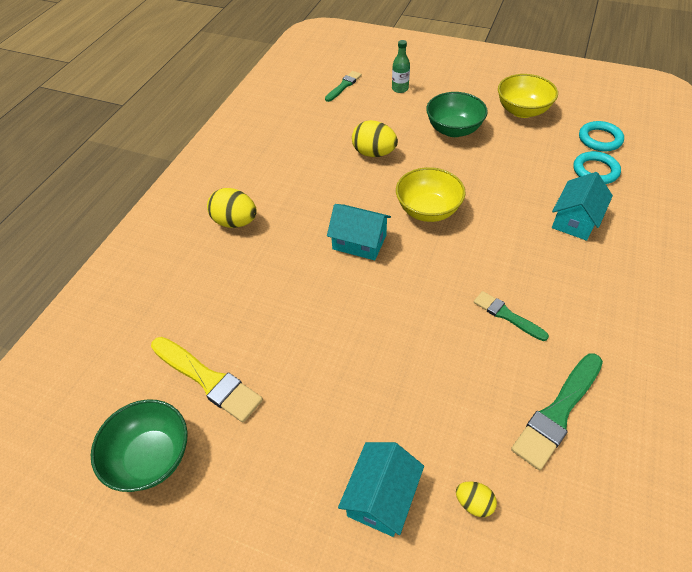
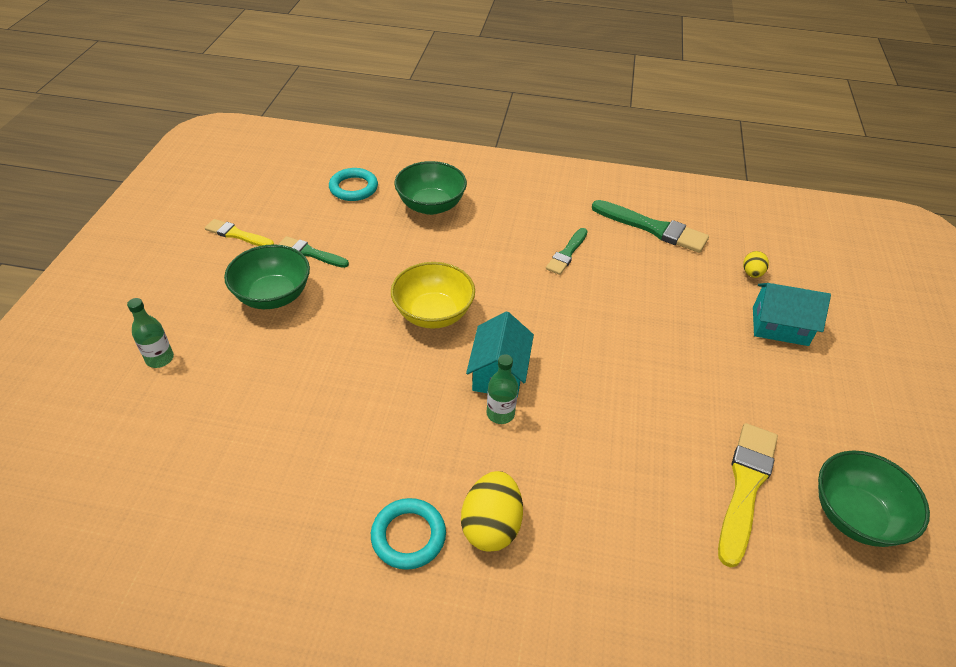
camera: 105 degrees left, 5 degrees down
green brush [325,71,362,102] -> green brush moved to [278,236,349,268]
yellow egg [352,120,398,157] -> none
yellow bowl [498,74,558,118] -> yellow brush [205,219,274,246]
turquoise house [552,172,613,241] -> green bowl [394,161,467,215]
turquoise ring [579,121,624,151] -> turquoise ring moved to [371,498,446,570]
none -> green bottle [487,354,518,424]

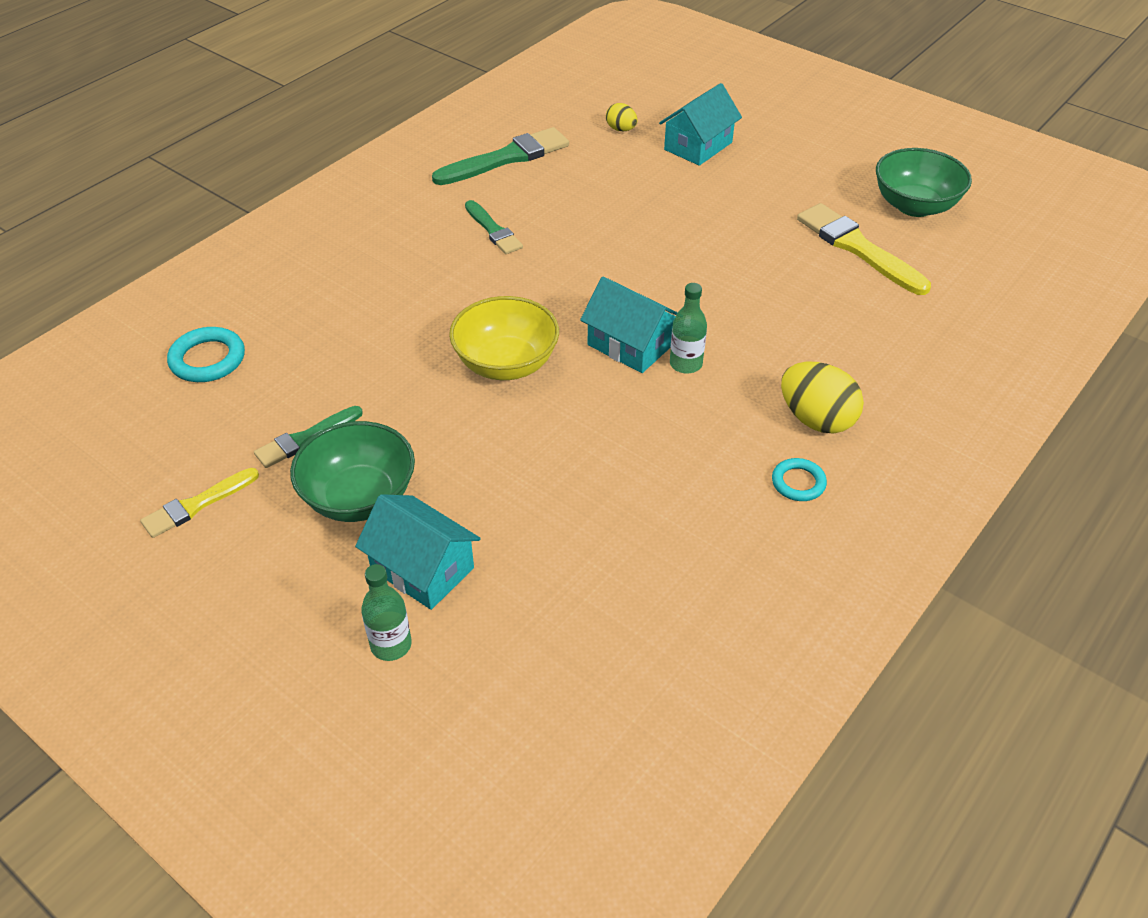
camera: 60 degrees left, 0 degrees up
turquoise ring [371,498,446,570] -> turquoise ring [772,458,827,501], size x0.65
green bowl [394,161,467,215] -> none
none -> turquoise house [355,494,481,610]

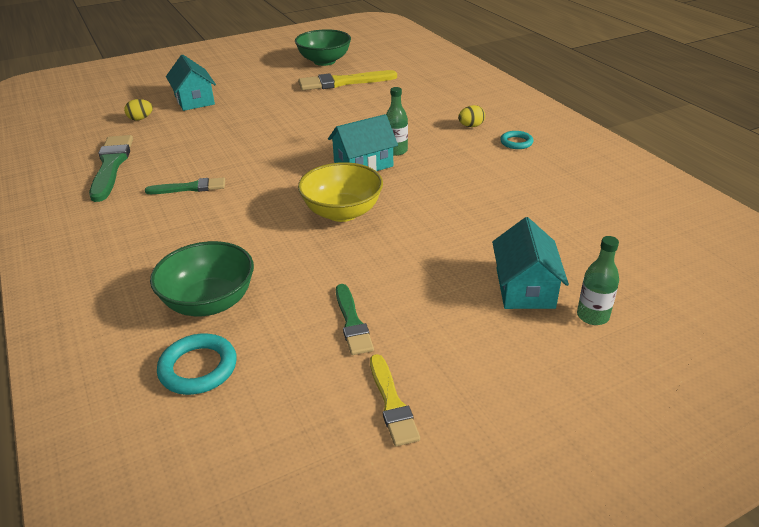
camera: 65 degrees left, 10 degrees down
green bowl [290,421,415,522] -> green bowl moved to [150,241,254,316]
turquoise house [355,494,481,610] -> turquoise house turned 60 degrees counterclockwise [492,217,569,309]
yellow egg [781,362,864,433] -> yellow egg [458,105,485,127], size x0.55

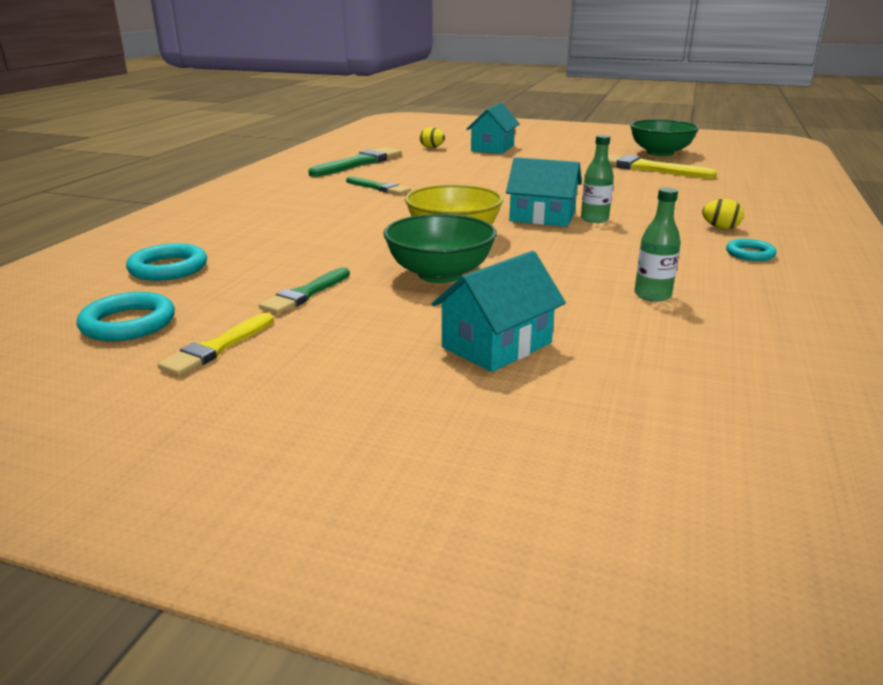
camera: 45 degrees right, 10 degrees down
green bowl [150,241,254,316] -> green bowl moved to [383,214,497,283]
green bottle [577,236,619,325] -> green bottle moved to [634,188,681,302]
none -> turquoise ring [77,292,175,341]

